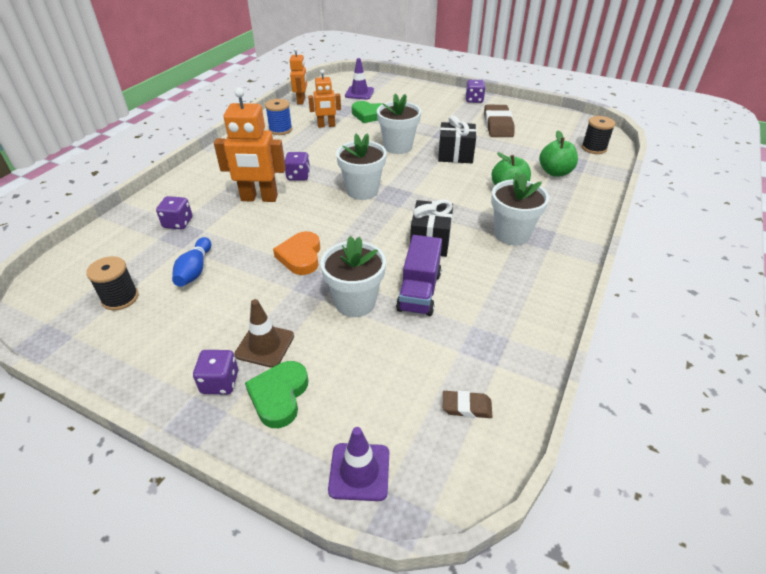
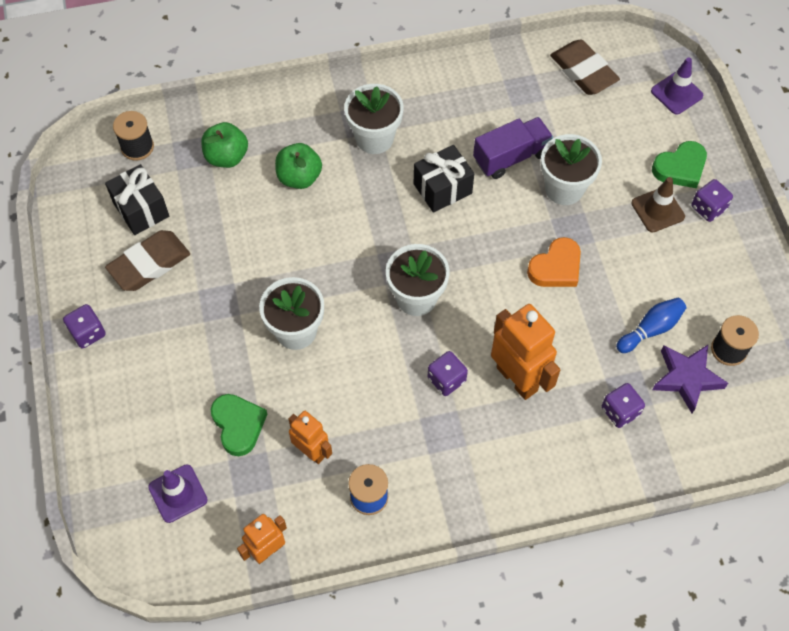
camera: 130 degrees left, 20 degrees up
black gift [438,115,476,163] -> black gift moved to [105,164,169,235]
brown eraser [443,390,492,418] -> brown eraser [550,40,620,95], size x1.90
none -> purple star [652,345,728,413]

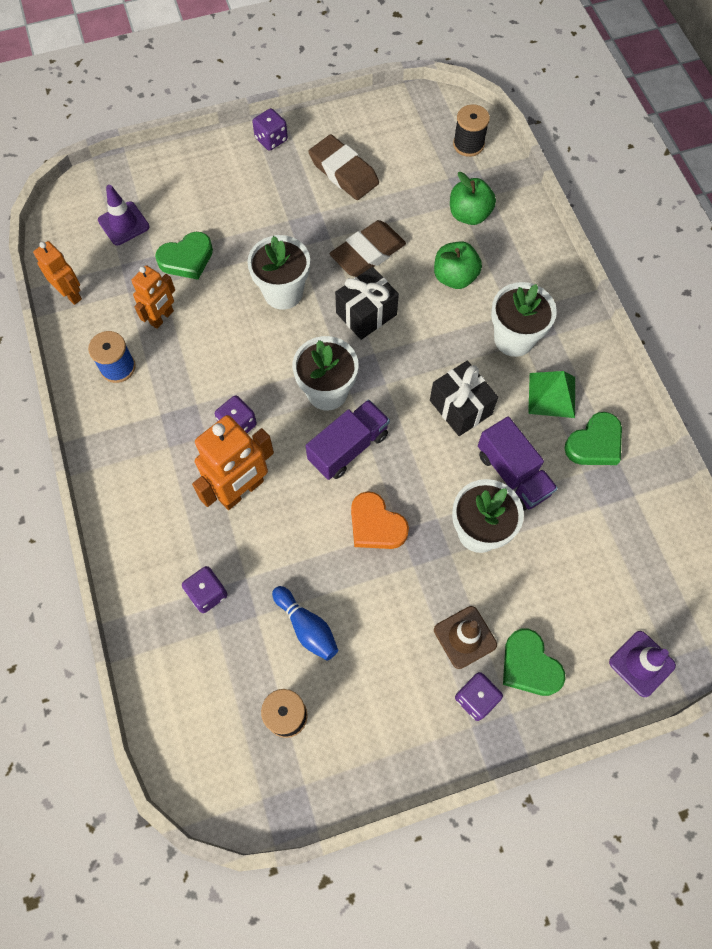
camera: 85 degrees right, 5 degrees up
black gift [105,164,169,235] -> black gift moved to [335,267,399,340]
brown eraser [550,40,620,95] -> brown eraser moved to [330,220,406,277]
purple star [652,345,728,413] -> none
none -> purple truck [305,399,390,480]
none -> green pyramid [528,371,575,418]
none -> green heart [564,412,622,465]

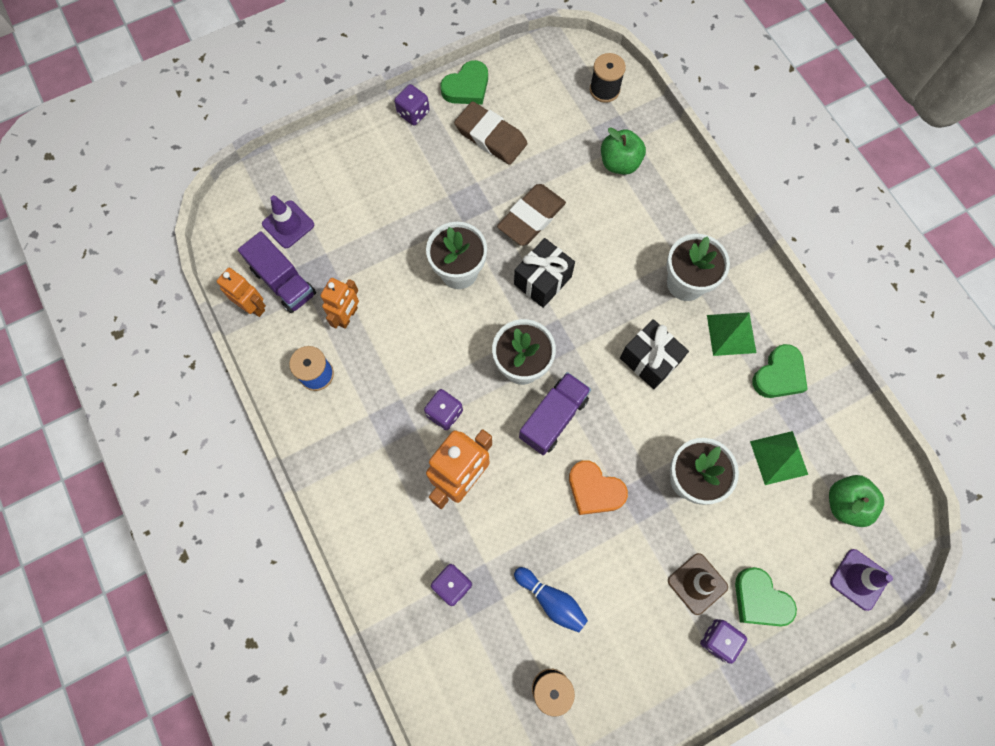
camera: 10 degrees left, 5 degrees up
green heart [155,232,213,280] -> green heart moved to [440,60,488,105]
green apple [434,242,482,289] -> green apple moved to [829,475,884,527]
purple truck [478,416,558,511] -> purple truck moved to [238,231,316,313]
none -> green pyramid [750,431,808,485]

